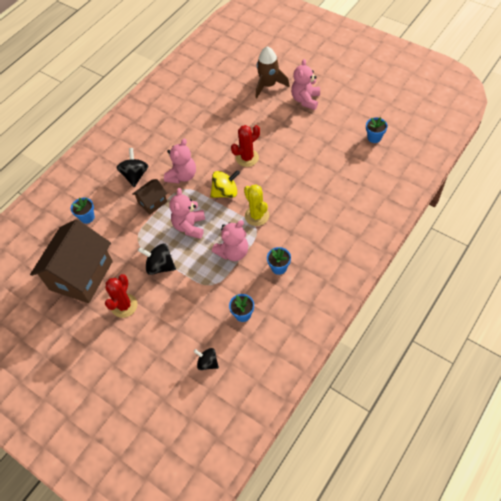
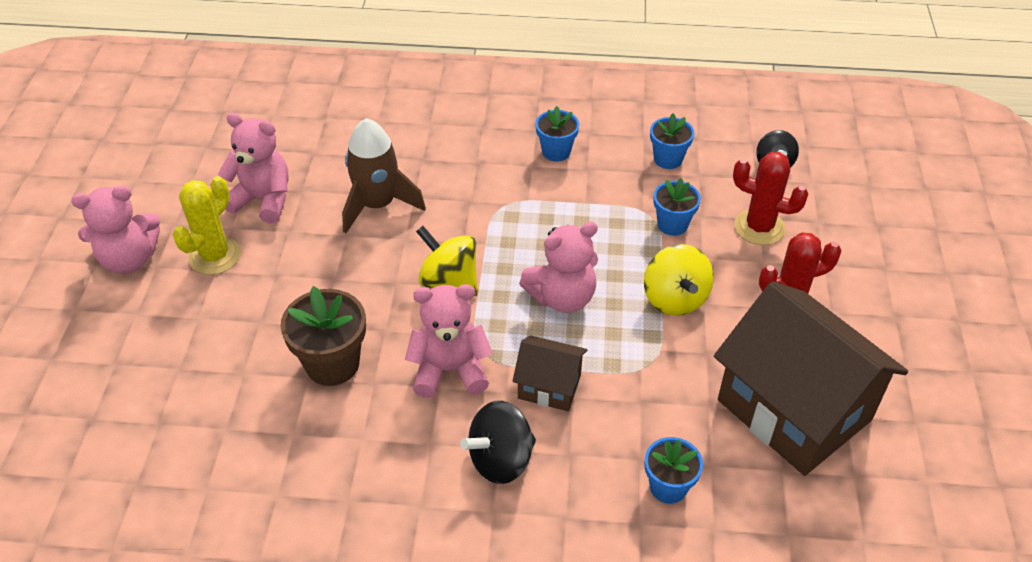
camera: 125 degrees left, 10 degrees down
brown house [30,219,113,303] -> brown house turned 60 degrees clockwise [714,281,908,476]
black spinning top [138,244,176,275] -> yellow spinning top [644,244,714,316]
pink teddy bear [212,220,248,261] -> pink teddy bear moved to [218,113,289,223]
red cactus [231,125,260,167] -> red cactus moved to [733,152,809,245]
yellow cactus [244,184,269,226] -> yellow cactus moved to [172,176,241,275]
brown rocket [256,46,290,98] -> brown rocket moved to [342,118,426,233]
blue flower pot [366,117,388,143] -> blue flower pot moved to [653,178,701,236]
none -> brown flower pot [280,286,366,386]

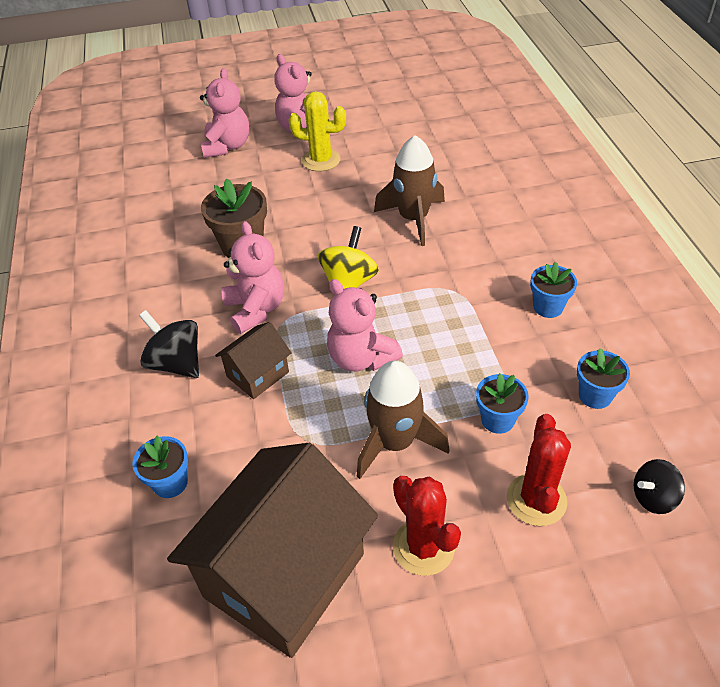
camera: 75 degrees right, 0 degrees up
pink teddy bear [218,113,289,223] -> pink teddy bear moved to [200,68,249,158]
brown house [512,335,587,411] -> brown house turned 45 degrees clockwise [215,322,291,399]
yellow spinning top [644,244,714,316] -> brown rocket [357,361,450,479]

